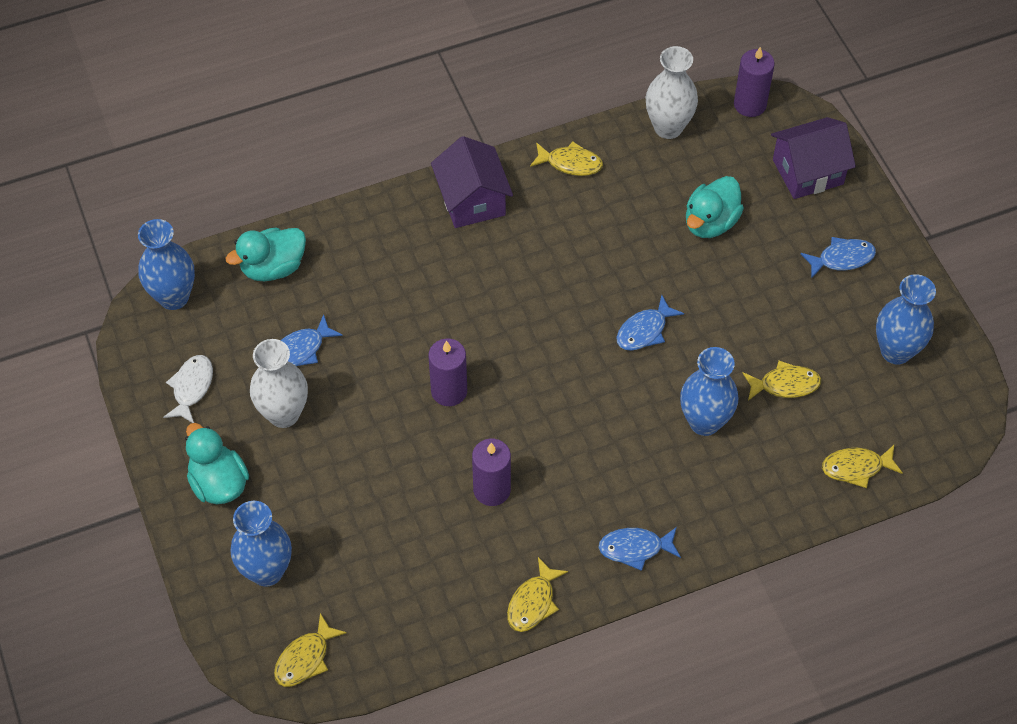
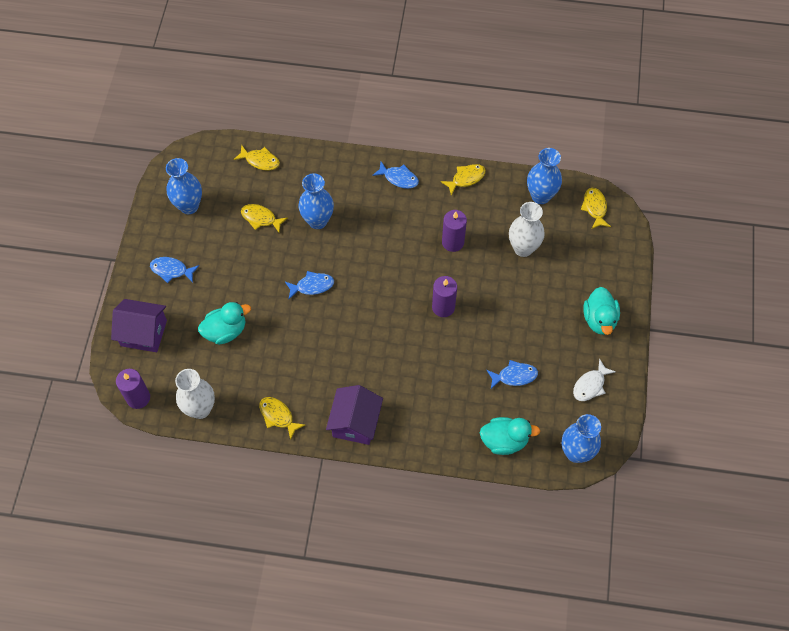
camera: 150 degrees left, 5 degrees up
blue vase [230,501,292,587] -> blue vase moved to [527,148,562,204]
white vase [250,339,308,428] -> white vase moved to [509,202,545,257]
yellow fish [274,613,347,687] -> yellow fish turned 75 degrees counterclockwise [581,188,611,229]

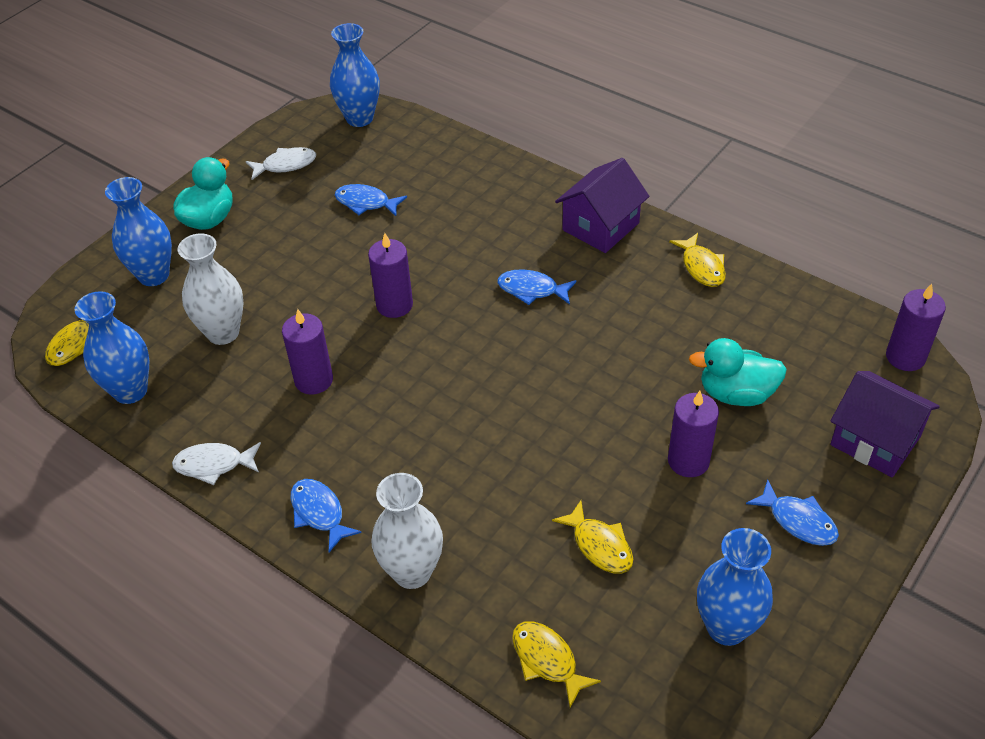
camera: 150 degrees left, 15 degrees down
white vase [175,369,215,419] -> white vase moved to [372,473,443,589]
blue fish [285,271,334,299] -> blue fish moved to [498,269,577,305]
blue vase [299,173,334,229] -> blue vase moved to [105,177,172,286]
yellow fish [441,164,486,196] -> white fish [172,442,261,485]
turquoise duck [480,417,540,455] -> none
none -> purple candle [668,391,719,477]

